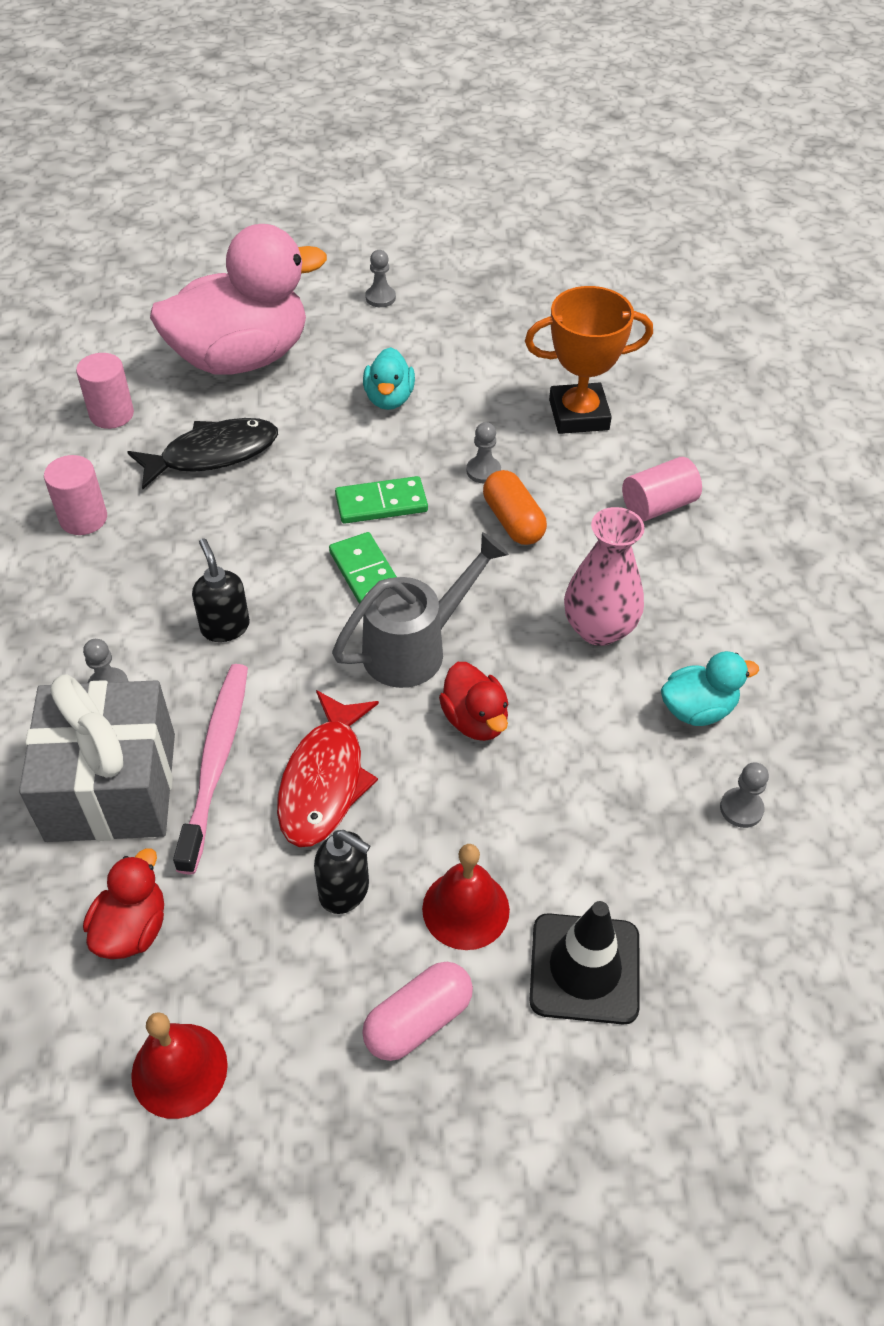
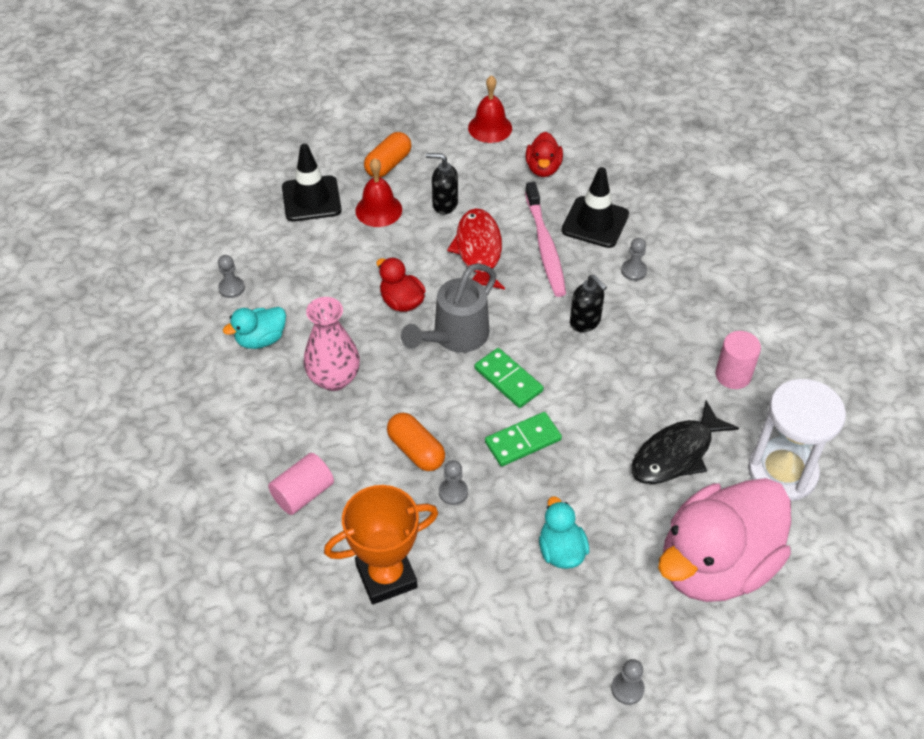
camera: 165 degrees right, 0 degrees up
grey gift [19,675,175,842] -> black traffic cone [562,167,629,248]
pink cylinder [76,353,134,429] -> white hourglass [748,379,846,501]
pink capsule [362,962,473,1061] -> orange capsule [364,132,412,177]

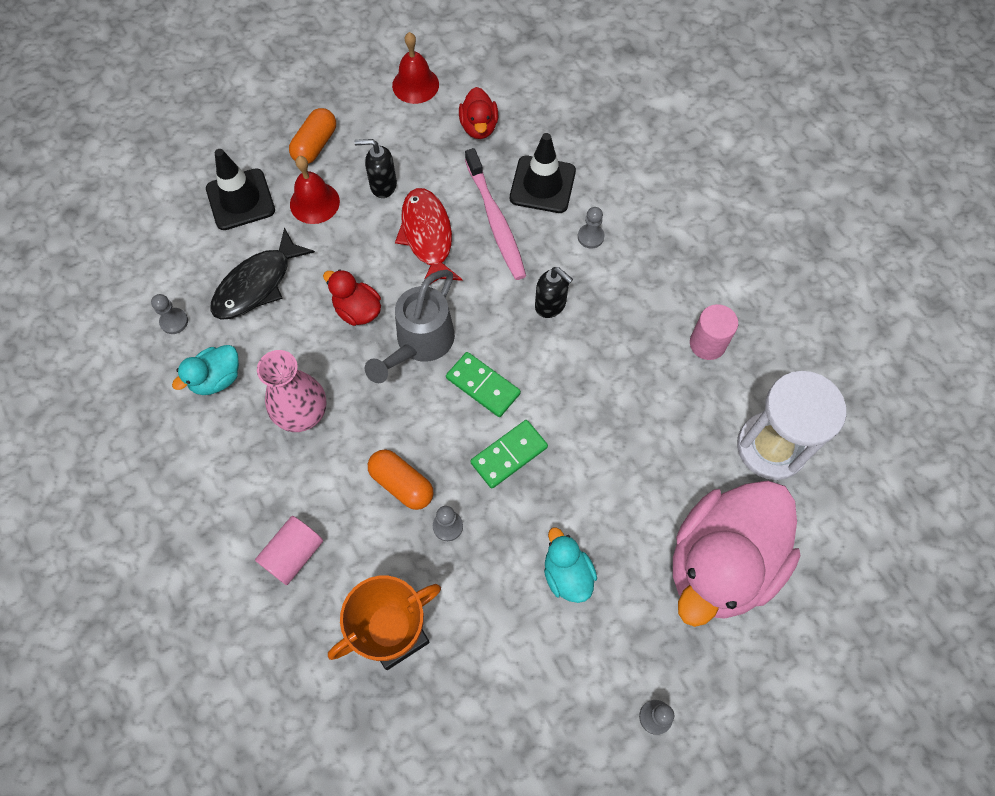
camera: 10 degrees left, 15 degrees up
black fish [632,400,739,484] -> black fish moved to [210,227,315,320]

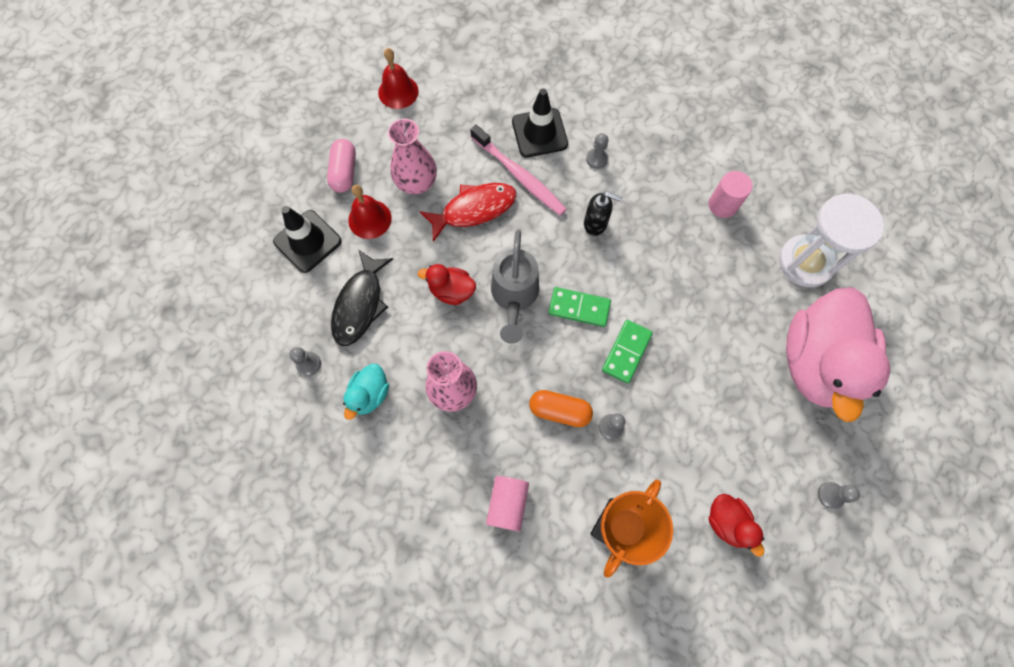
camera: 25 degrees left, 5 degrees up
orange capsule [289,108,336,164] -> pink capsule [327,139,356,193]
black soap dispenser [355,139,397,198] -> pink vase [388,118,437,195]
red fish [395,188,463,284] -> red fish turned 105 degrees clockwise [419,183,517,242]
red duck [459,87,498,139] -> red duck moved to [708,494,764,557]
turquoise duck [544,527,597,603] -> none

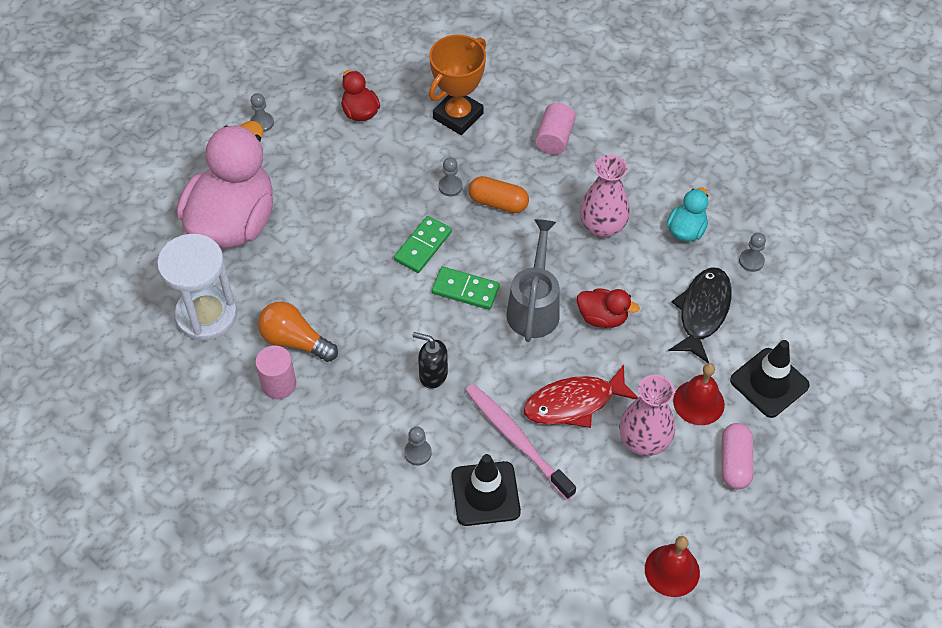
camera: 175 degrees left, 15 degrees down
none -> orange light bulb [258,301,338,362]

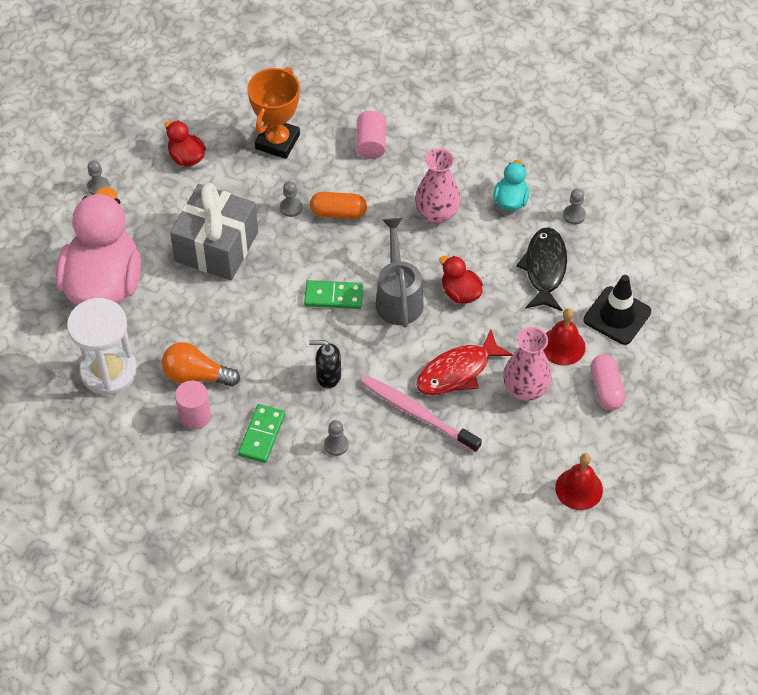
camera: 15 degrees left, 0 degrees up
green domino [394,216,452,273] -> green domino moved to [238,404,285,463]
black traffic cone [451,454,521,526] -> none
red duck [577,289,640,328] -> red duck turned 135 degrees counterclockwise [439,256,483,304]
none -> grey gift [170,183,258,280]

